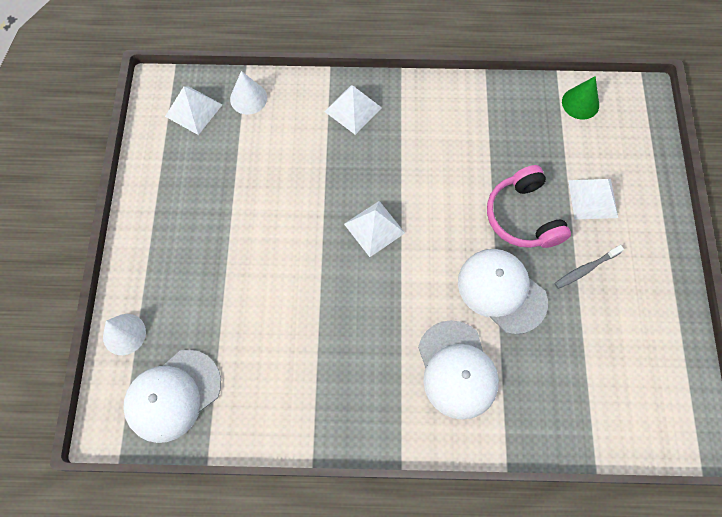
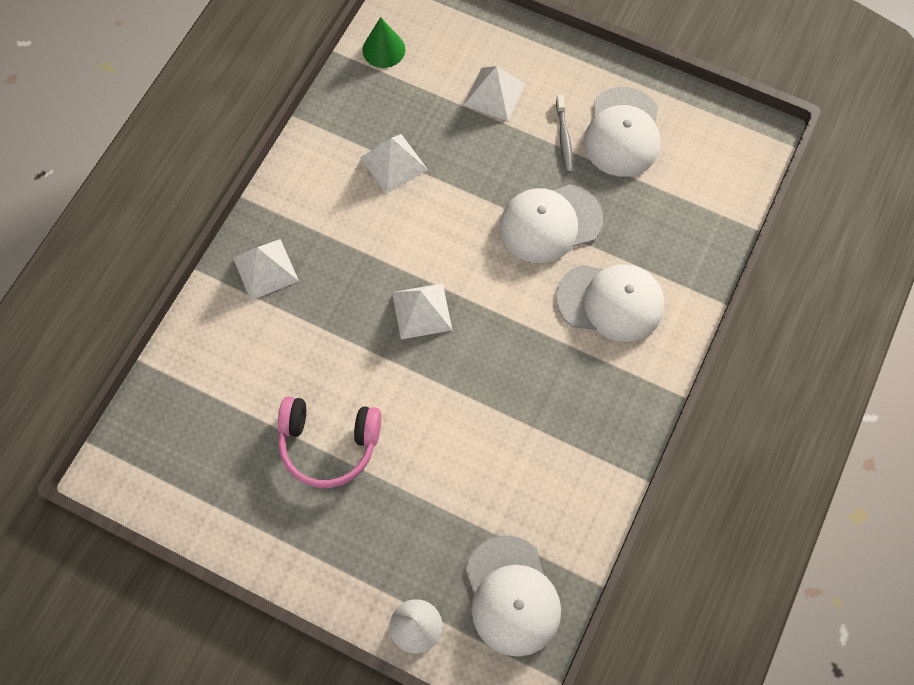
camera: 65 degrees left, 0 degrees up
white pyramid [165,86,222,135] -> white pyramid moved to [360,134,428,194]
white cone [230,71,267,115] -> none
pink headphones [487,165,571,248] -> pink headphones moved to [278,396,381,488]
none -> white cap [584,87,661,177]

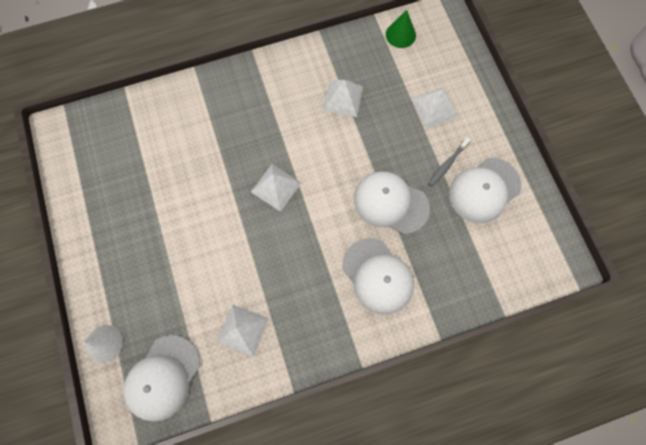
camera: 45 degrees right, 5 degrees up
white pyramid [233,239,299,300] -> white pyramid moved to [217,305,269,357]
pink headphones [278,396,381,488] -> none

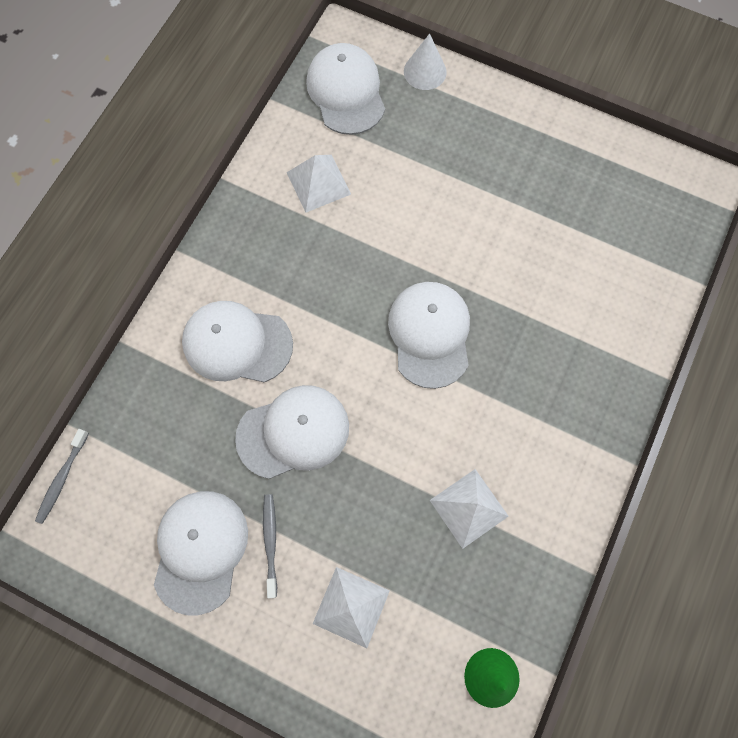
camera: 135 degrees right, 0 degrees up
white pyramid [251,164,301,212] -> white cap [388,282,470,389]
none -> grey toothbrush [35,429,89,524]

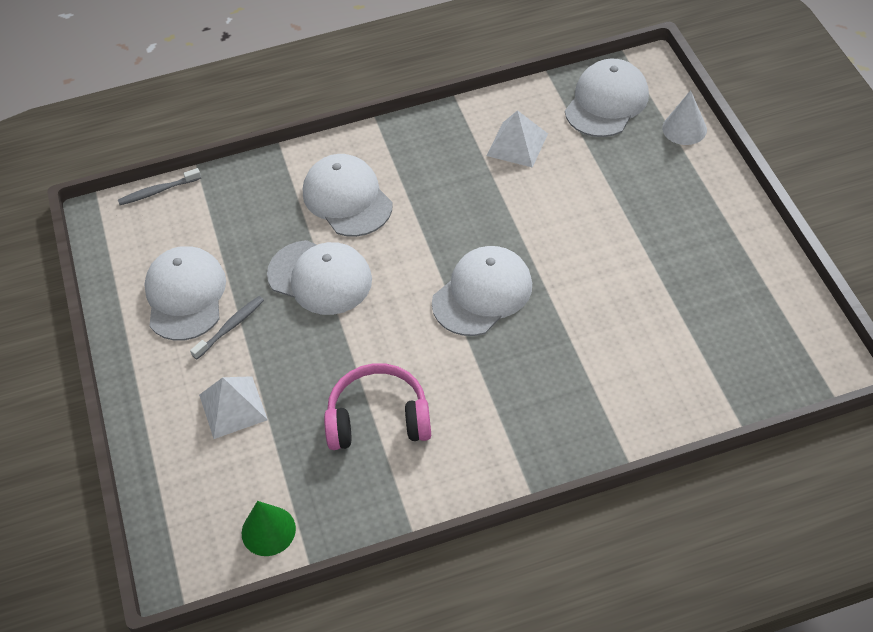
camera: 50 degrees right, 20 degrees down
white cap [154,491,248,615] -> white cap turned 60 degrees counterclockwise [144,246,226,341]
white pyramid [430,469,509,549] -> pink headphones [324,363,431,450]

